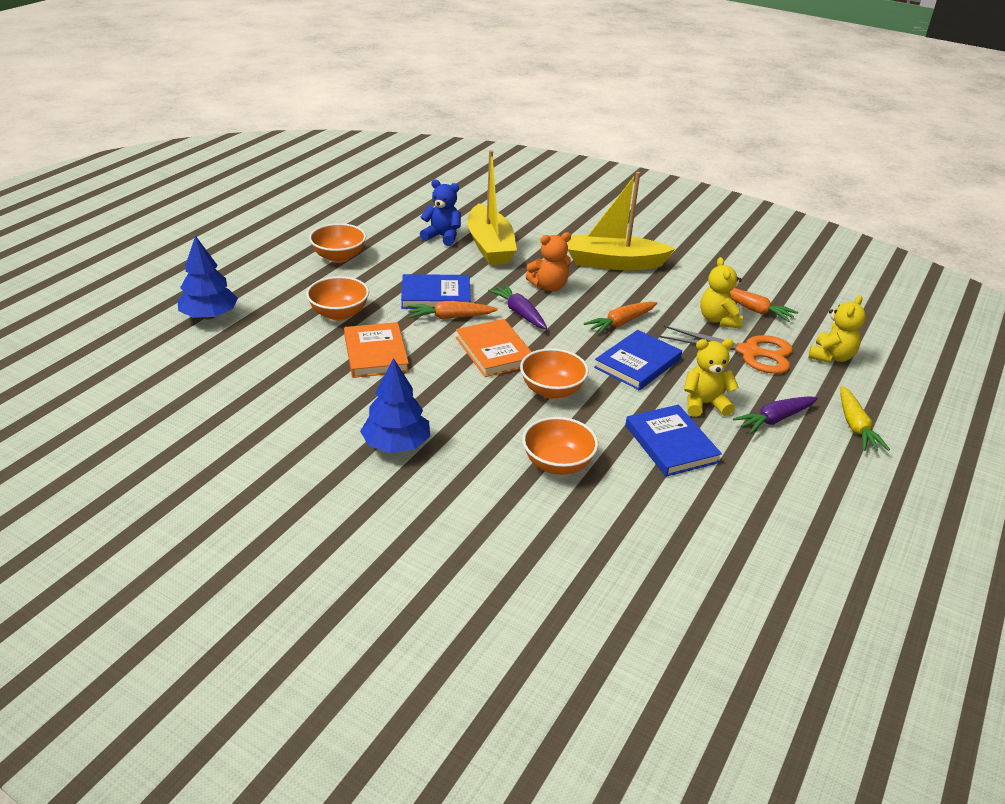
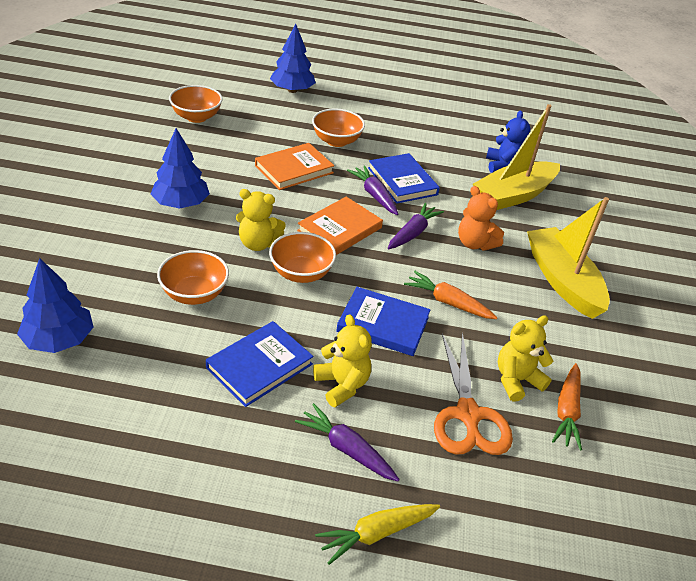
camera: 65 degrees right, 5 degrees up
orange bowl [309,223,366,263] -> orange bowl moved to [169,85,223,123]
orange carrot [408,301,498,319] -> purple carrot [347,166,398,215]
yellow teddy bear [808,295,866,363] -> yellow teddy bear moved to [236,189,286,251]
none -> blue tree [17,258,94,353]

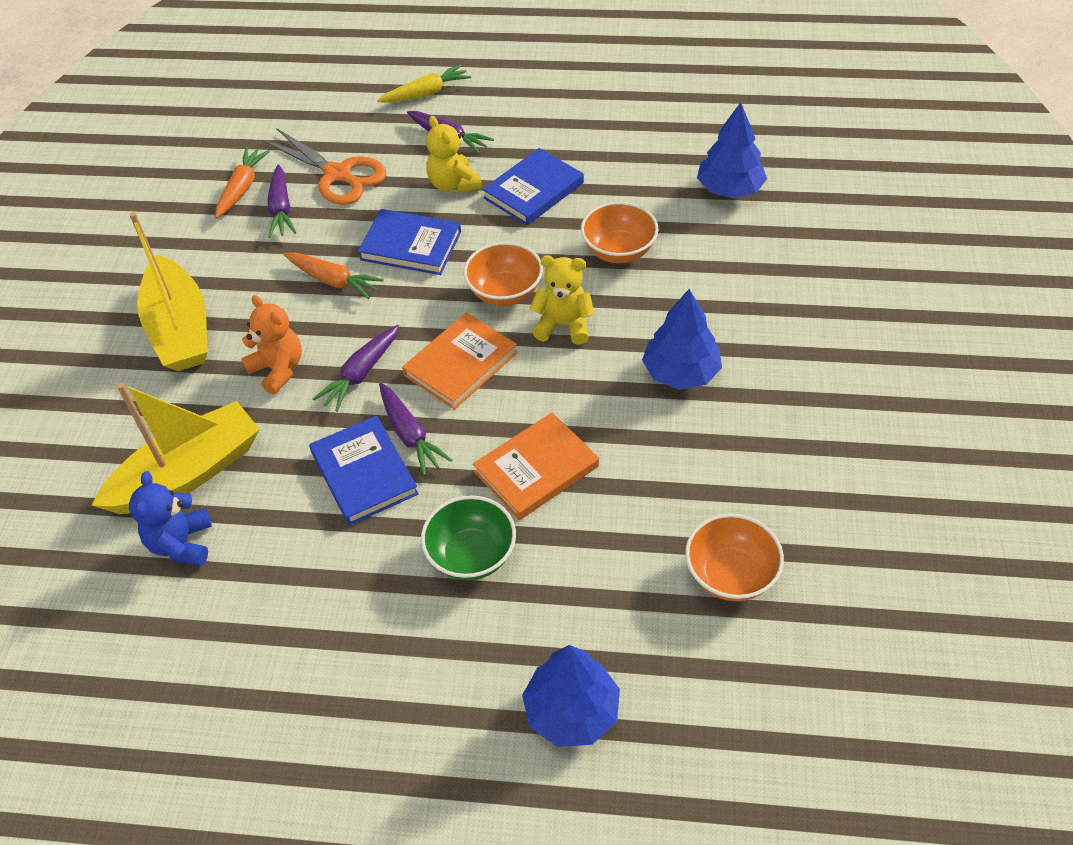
camera: 175 degrees left, 10 degrees up
orange bowl [312,109,365,147] -> green bowl [421,495,516,581]
orange scissors [434,332,513,455] -> orange scissors turned 135 degrees clockwise [262,128,386,205]
yellow teddy bear [498,315,553,402] -> purple carrot [267,164,297,238]

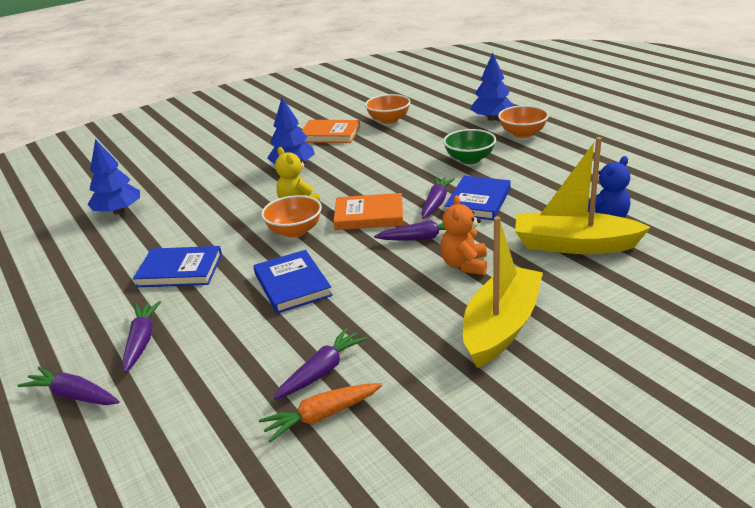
camera: 130 degrees left, 20 degrees down
orange scissors [262,128,386,205] -> none
orange carrot [283,252,384,299] -> none
yellow carrot [377,64,471,103] -> purple carrot [17,367,119,405]
yellow teddy bear [426,116,482,193] -> none
orange book [473,412,599,520] -> orange book moved to [301,120,360,143]
orange bowl [581,202,658,263] -> orange bowl moved to [498,105,549,138]

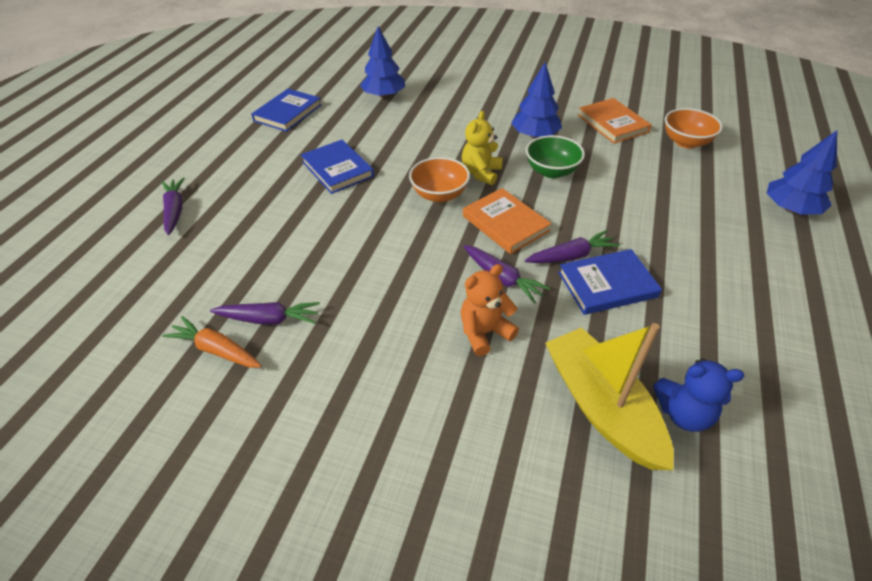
camera: 50 degrees right, 15 degrees up
purple carrot [122,301,161,373] -> none
blue book [253,250,333,314] -> blue book moved to [251,89,322,132]
green bowl [443,129,496,164] -> green bowl moved to [526,135,585,178]
yellow boat [463,216,543,368] -> none
orange bowl [498,105,549,138] -> none

